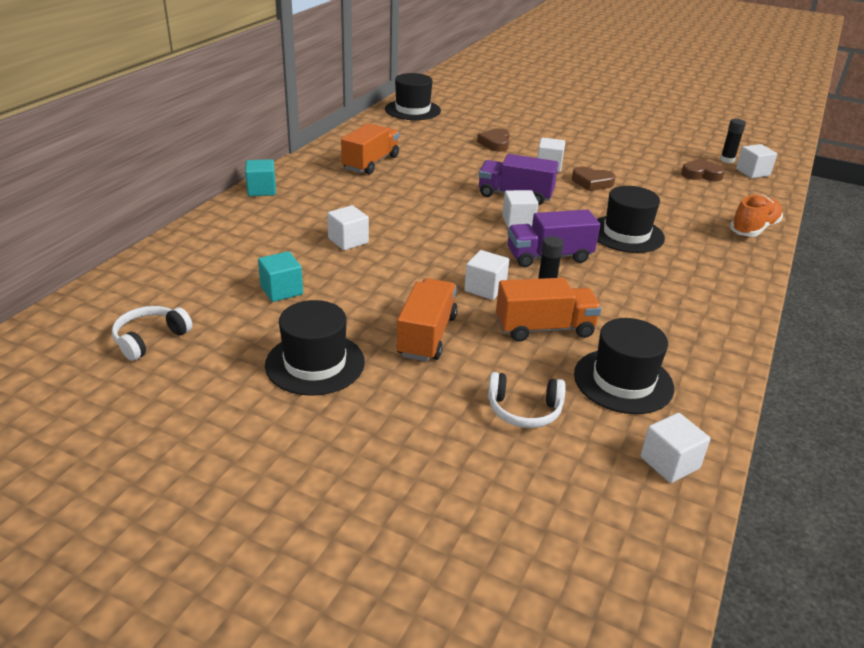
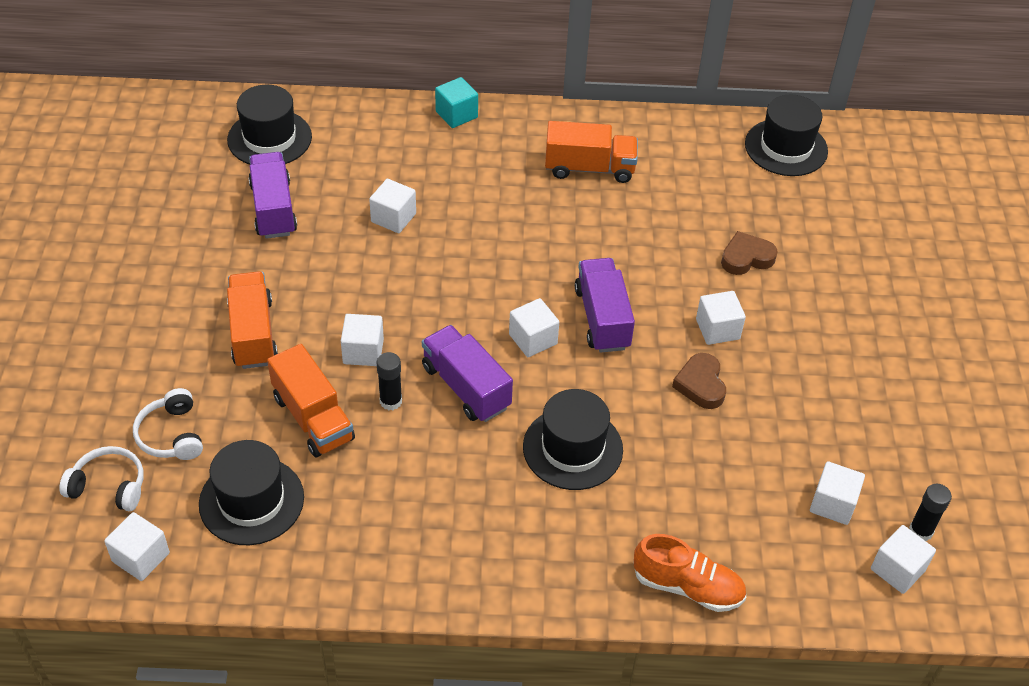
camera: 65 degrees right, 15 degrees up
white headphones [112,306,192,361] -> white headphones moved to [59,446,144,511]
turquoise cube [258,251,303,302] -> purple truck [249,152,297,239]
black hat [265,300,365,396] -> black hat moved to [227,85,312,165]
orange truck [396,278,458,362] -> orange truck turned 90 degrees counterclockwise [227,271,278,369]
brown heart [681,158,725,181] -> white cube [810,461,865,525]

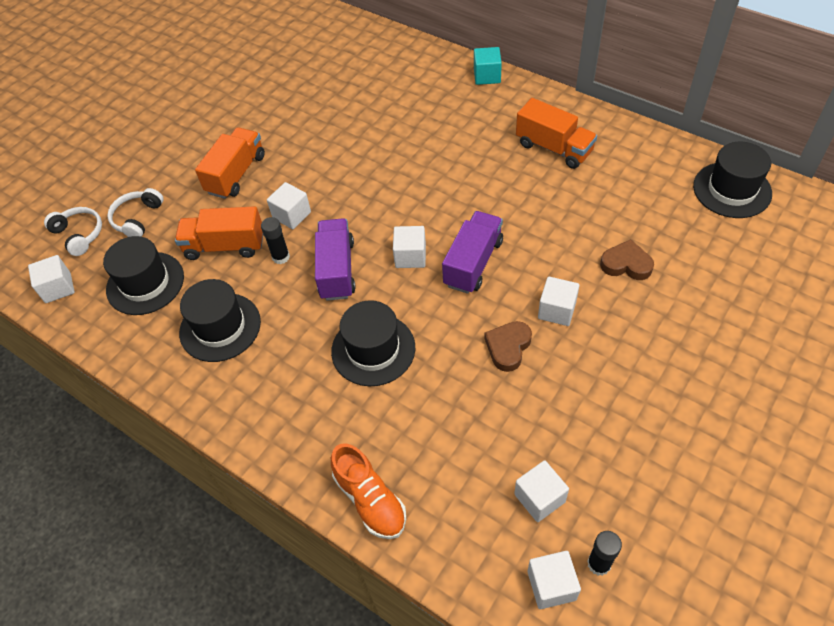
camera: 40 degrees right, 5 degrees up
black hat [227,85,312,165] -> black hat moved to [179,279,261,362]
purple truck [249,152,297,239] -> none
orange truck [267,344,355,458] -> orange truck turned 90 degrees clockwise [175,206,263,260]
white cube [369,179,416,233] -> none

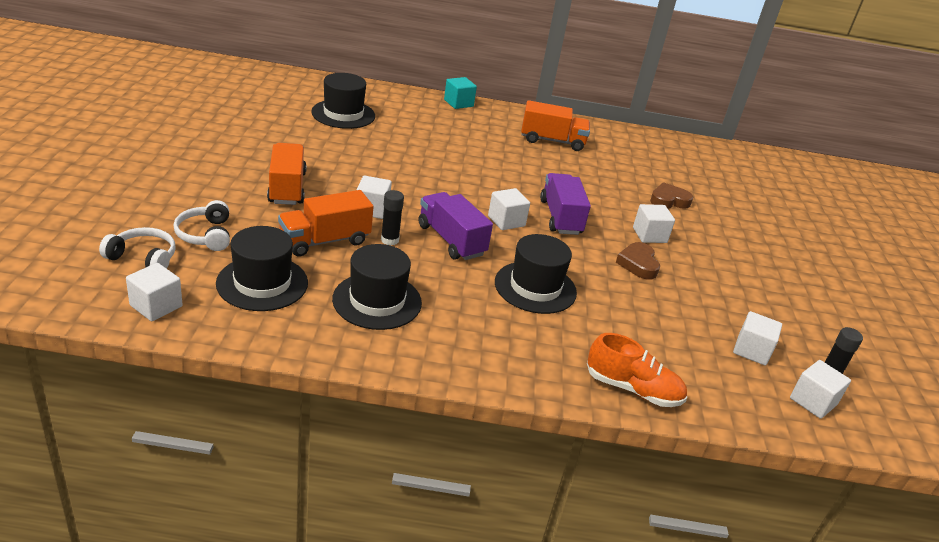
camera: 40 degrees left, 20 degrees down
black hat [693,142,772,218] -> black hat moved to [311,73,375,129]

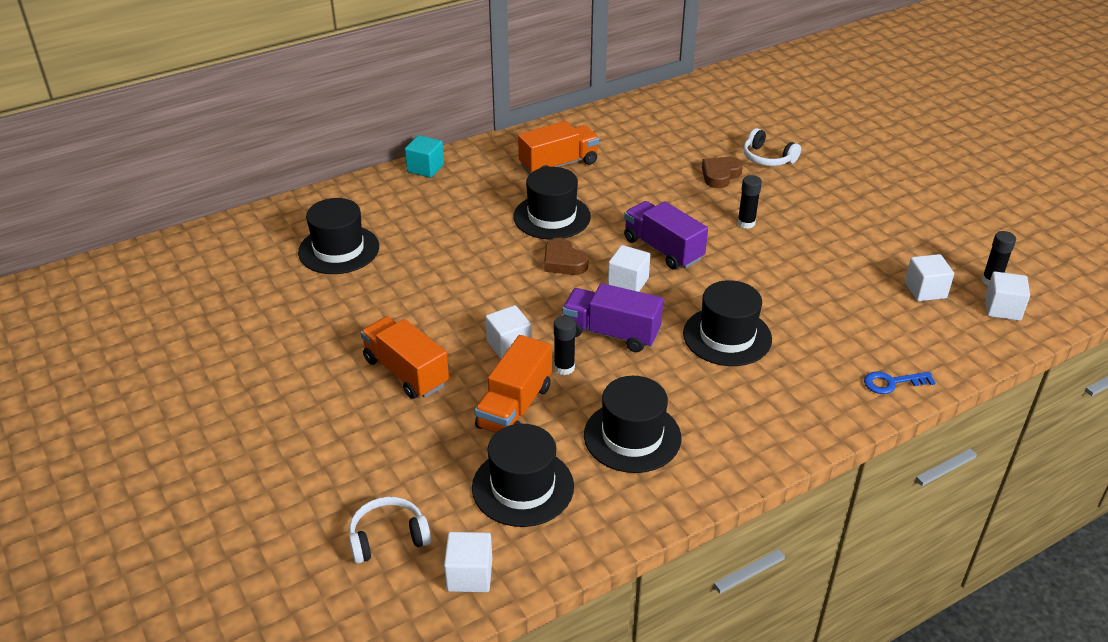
camera: 30 degrees left, 5 degrees up
white headphones [174,200,230,251] -> white headphones moved to [743,128,801,166]
orange shoe [587,333,687,407] -> blue key [864,371,936,394]
brown heart [616,242,660,280] -> brown heart moved to [544,238,588,275]
white cube [633,204,675,243] -> black glue stick [737,175,762,229]
none -> black hat [513,167,591,240]

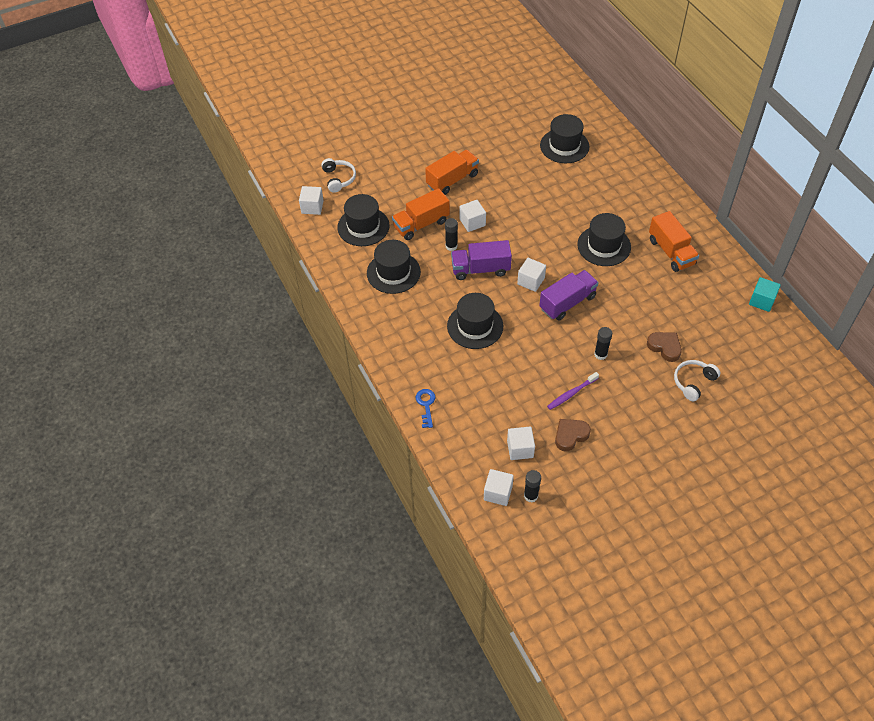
camera: 95 degrees right, 15 degrees up
turquoise cube [405,135,444,178] -> turquoise cube moved to [749,277,781,312]
orange truck [475,335,552,433] -> orange truck turned 60 degrees counterclockwise [392,188,450,240]
brown heart [544,238,588,275] -> brown heart moved to [555,419,591,451]
purple truck [562,283,663,352] -> purple truck turned 120 degrees counterclockwise [451,240,512,280]
none -> purple toothbrush [547,372,599,410]

